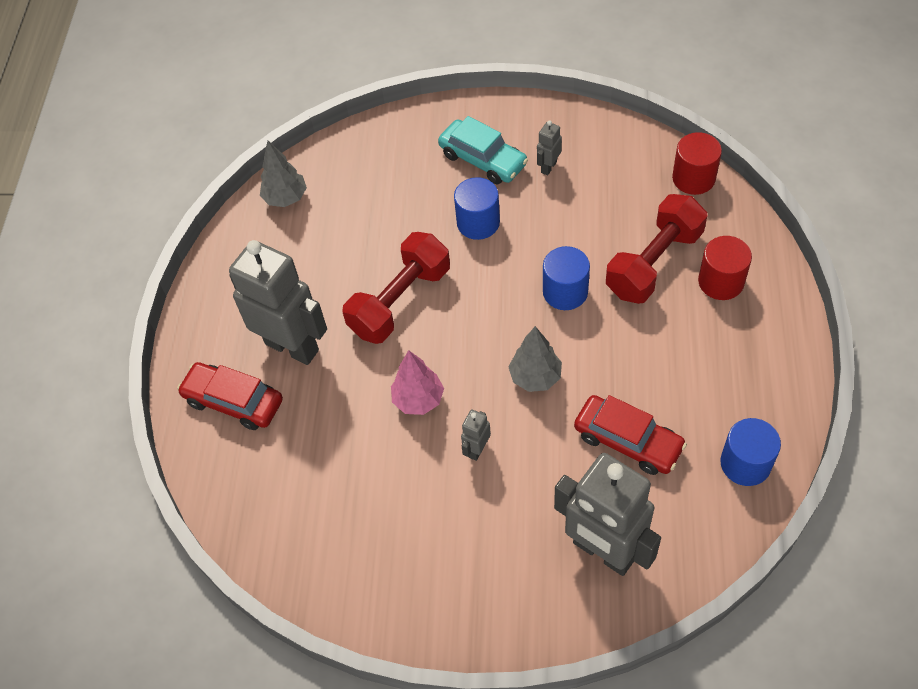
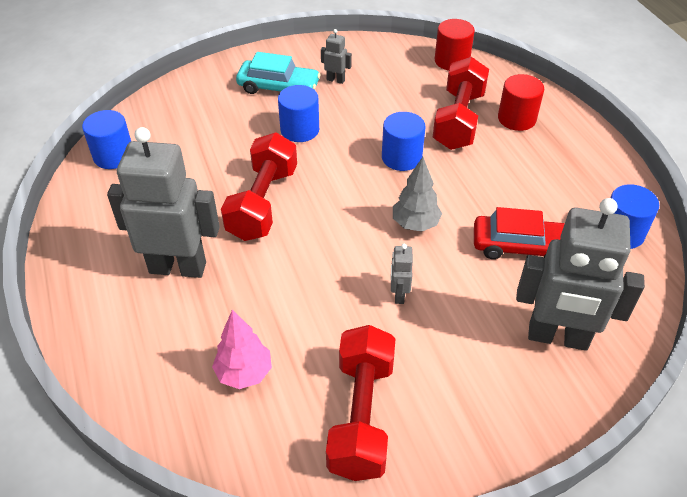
camera: 30 degrees left, 10 degrees down
red car [177,362,283,430] -> none
grey tree [260,141,307,207] -> blue cylinder [82,110,131,169]
pink tree [391,350,444,415] -> pink tree moved to [212,310,272,389]
grey robot [537,121,562,175] -> grey robot turned 105 degrees clockwise [321,29,352,84]
none -> red dumbbell [326,325,395,481]

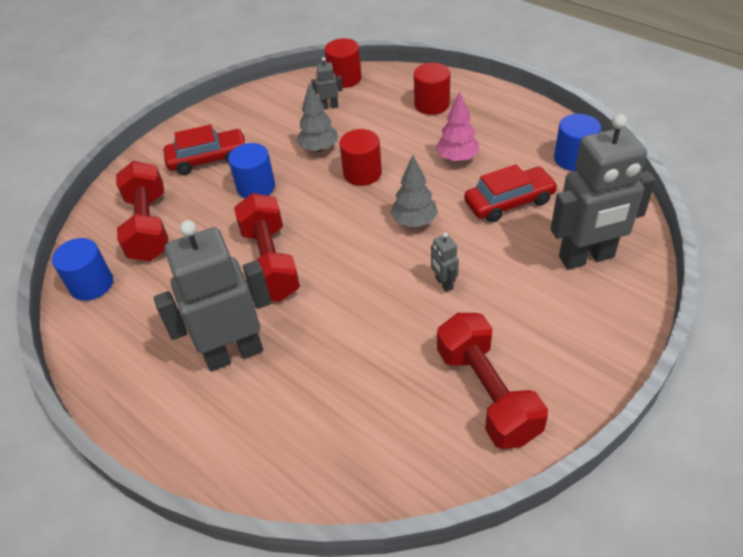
camera: 25 degrees left, 0 degrees up
pink tree [212,310,272,389] -> pink tree moved to [436,92,479,162]
turquoise car [236,52,321,94] -> red car [164,124,247,175]
grey robot [321,29,352,84] -> grey robot moved to [311,57,343,110]
blue cylinder [382,112,426,171] -> red cylinder [340,129,382,186]
red dumbbell [433,57,489,150] -> red dumbbell moved to [116,161,168,261]
none -> grey tree [296,83,338,152]

